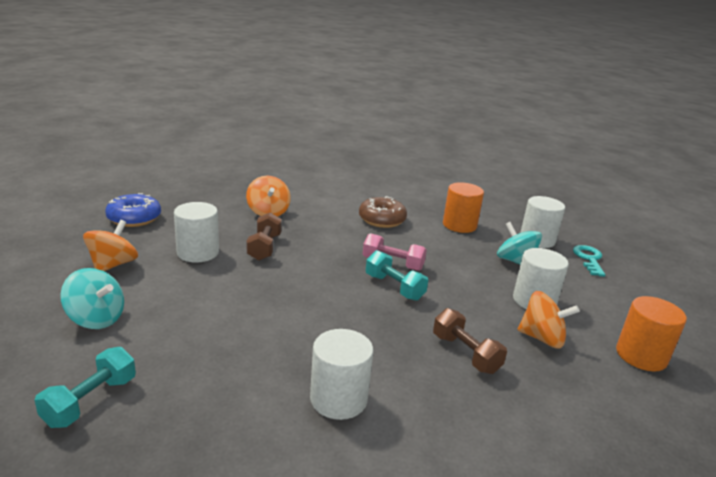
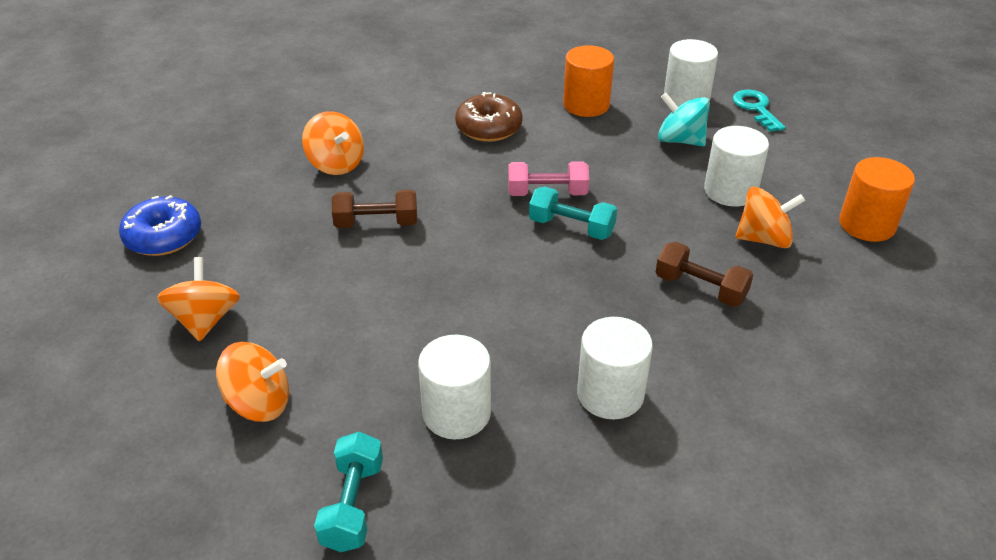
camera: 20 degrees left, 15 degrees up
turquoise spinning top [60,268,124,329] -> orange spinning top [216,342,289,422]
white cylinder [174,202,219,262] -> white cylinder moved to [418,335,491,440]
brown dumbbell [247,212,282,261] -> brown dumbbell turned 75 degrees counterclockwise [332,190,417,228]

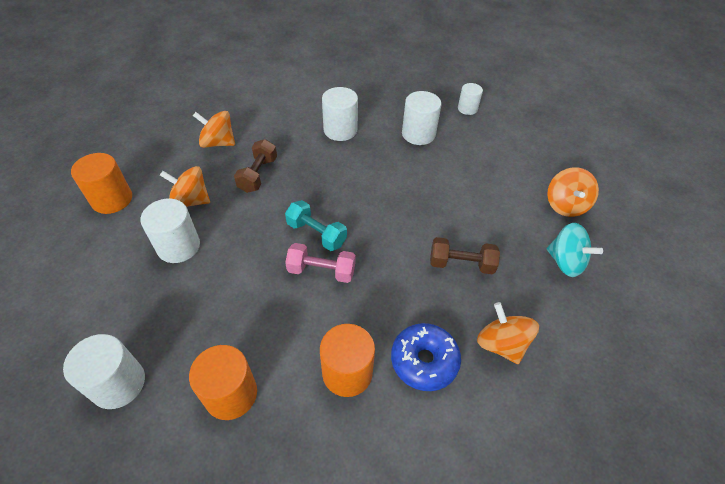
camera: 170 degrees left, 10 degrees up
blue donut [119,195,201,256] -> blue donut moved to [391,323,461,391]
orange spinning top [216,342,289,422] -> orange spinning top moved to [193,111,235,148]
turquoise dumbbell [314,432,383,552] -> white cylinder [458,83,483,115]
brown donut [455,92,523,142] -> orange cylinder [320,324,375,397]
brown dumbbell [656,241,753,307] -> brown dumbbell turned 60 degrees clockwise [234,139,277,193]
turquoise spinning top [658,93,710,146] -> turquoise spinning top moved to [547,223,603,277]
turquoise key [733,90,785,132] -> none

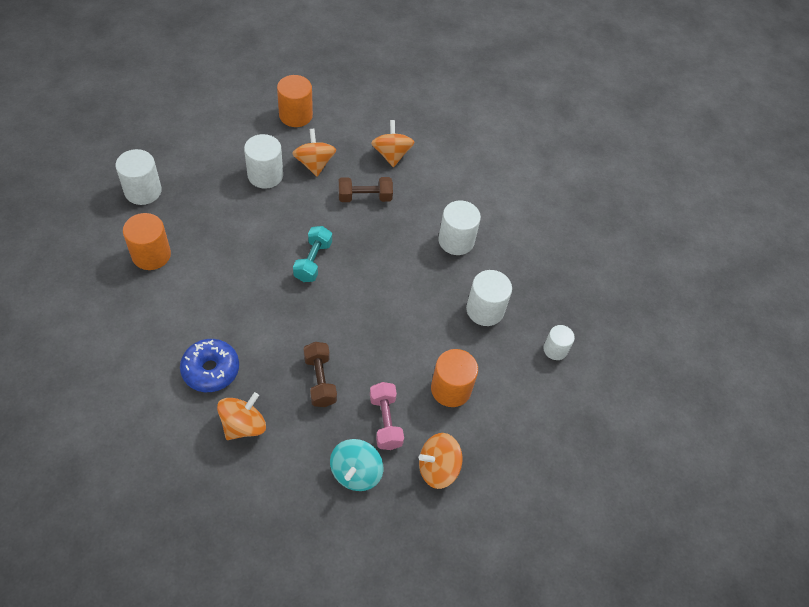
camera: 65 degrees right, 5 degrees up
pink dumbbell [285,243,356,283] -> pink dumbbell moved to [370,382,404,450]
orange cylinder [320,324,375,397] -> orange cylinder moved to [431,349,478,407]

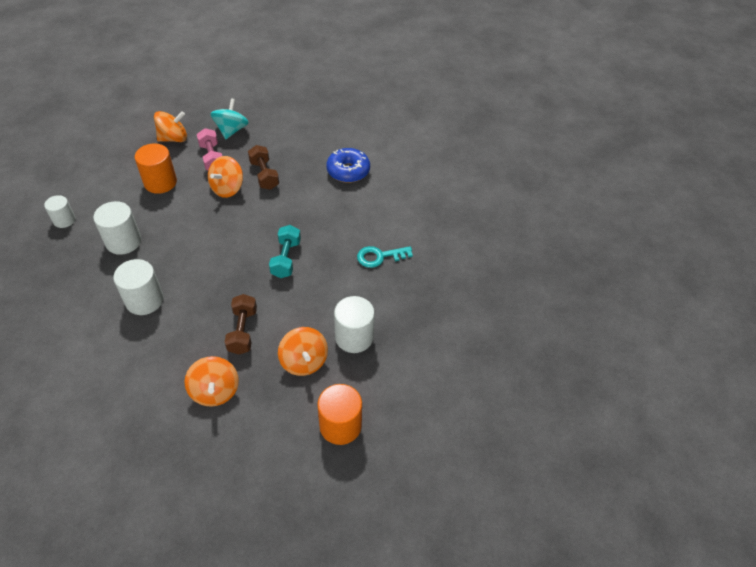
camera: 175 degrees right, 5 degrees down
white cylinder [115,149,162,205] -> none
orange cylinder [123,213,171,270] -> none
orange spinning top [217,392,266,440] -> orange spinning top moved to [208,156,243,198]
brown dumbbell [338,177,393,202] -> brown dumbbell turned 75 degrees counterclockwise [225,294,257,355]
none -> turquoise key [357,246,413,268]

